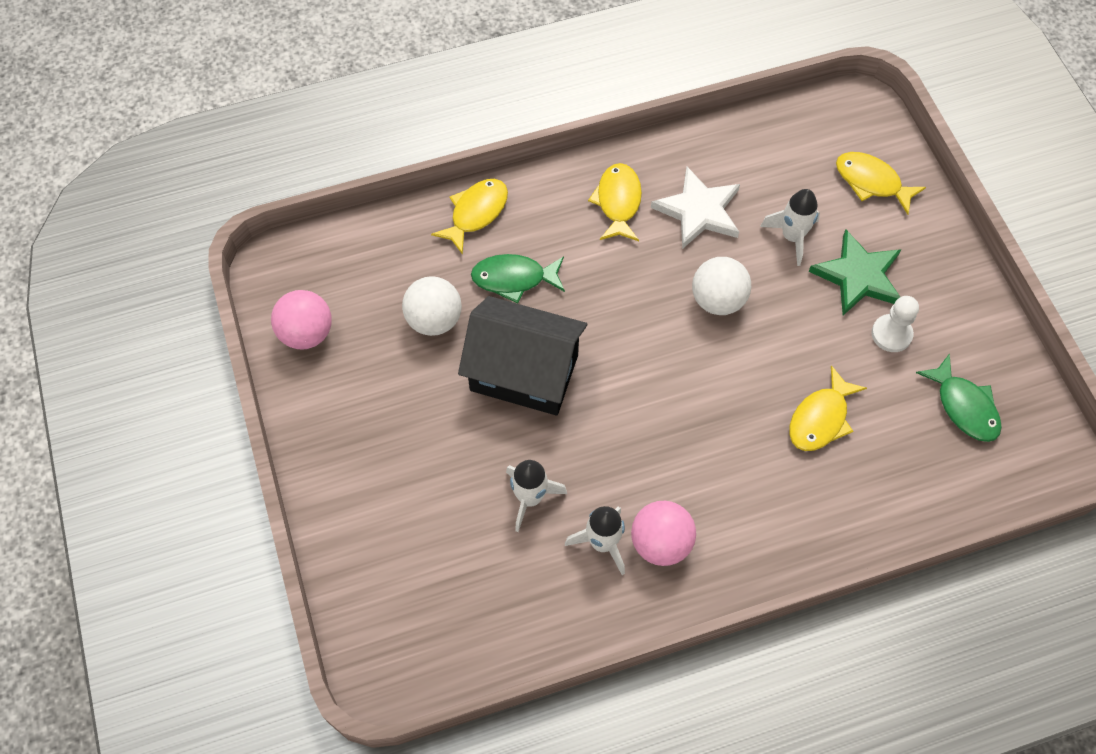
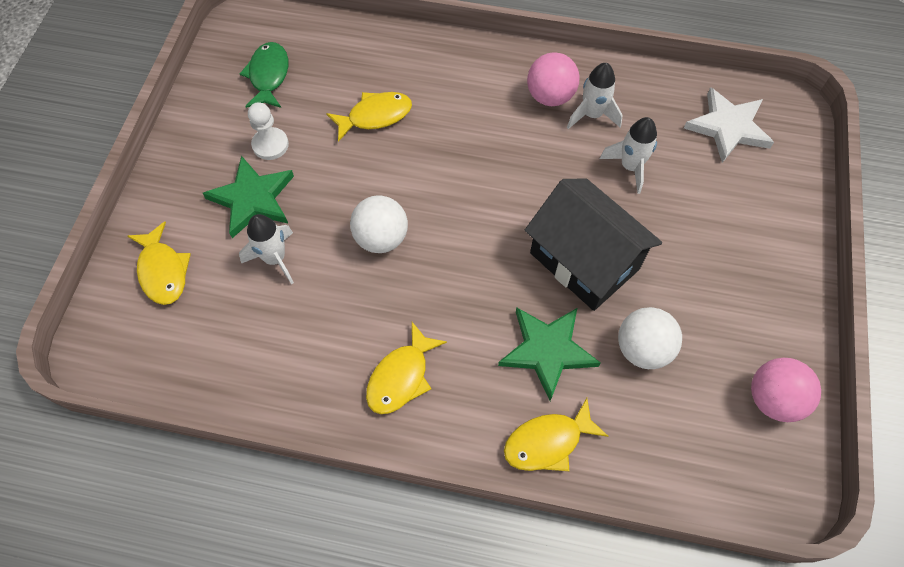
camera: 150 degrees left, 0 degrees up
green fish [471,254,565,303] -> green star [498,307,601,401]
white star [651,167,740,249] -> white star moved to [684,87,774,163]

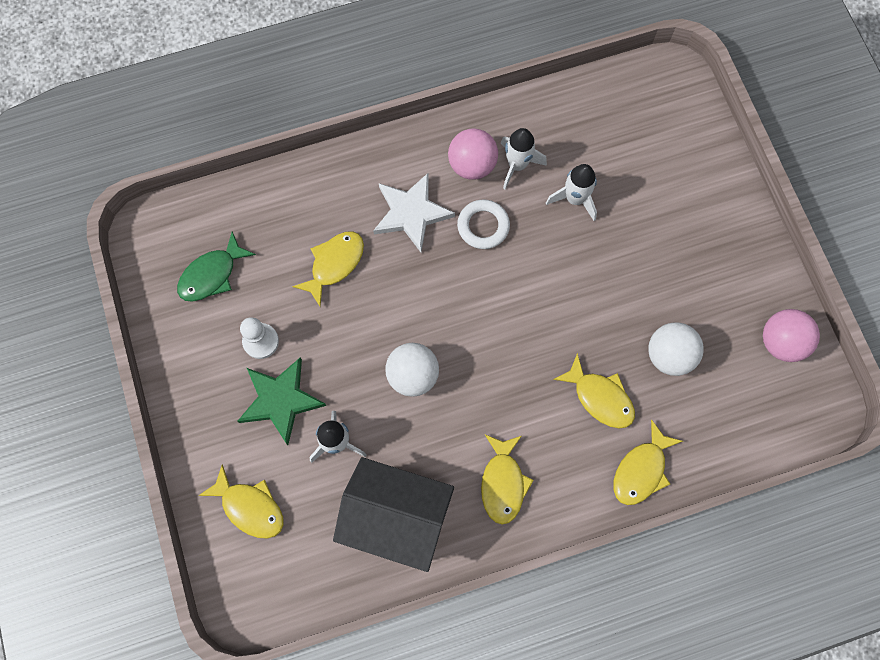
camera: 30 degrees left, 10 degrees up
green fish [240,42,288,108] -> green fish turned 105 degrees counterclockwise [177,231,256,302]
green star [498,307,601,401] -> yellow fish [553,353,635,428]
black house [525,178,662,311] -> black house moved to [333,457,454,572]
white star [684,87,774,163] -> white star moved to [373,173,455,252]
none -> white ring [457,199,510,249]

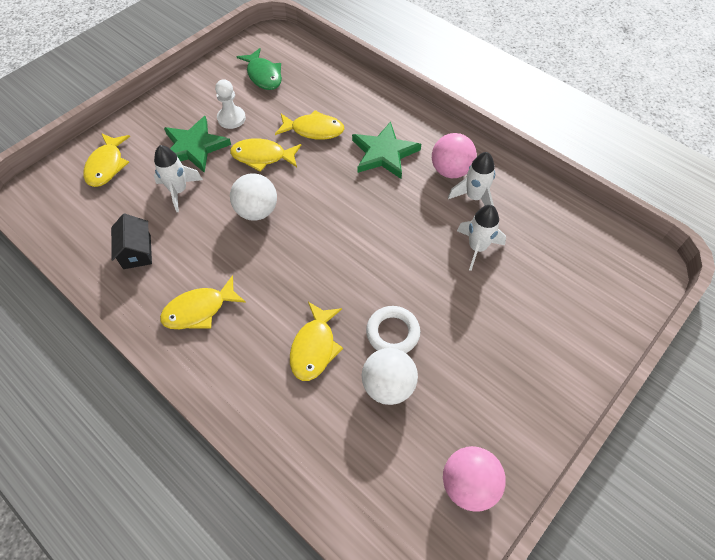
camera: 60 degrees right, 15 degrees down
green fish [177,231,256,302] -> green fish turned 135 degrees counterclockwise [237,48,282,90]
black house [333,457,454,572] -> black house [111,213,152,269], size x0.49
white star [373,173,455,252] -> green star [352,121,421,179]
white ring [457,199,510,249] -> white ring moved to [366,306,420,353]
yellow fish [613,420,683,505] -> yellow fish moved to [230,138,301,172]

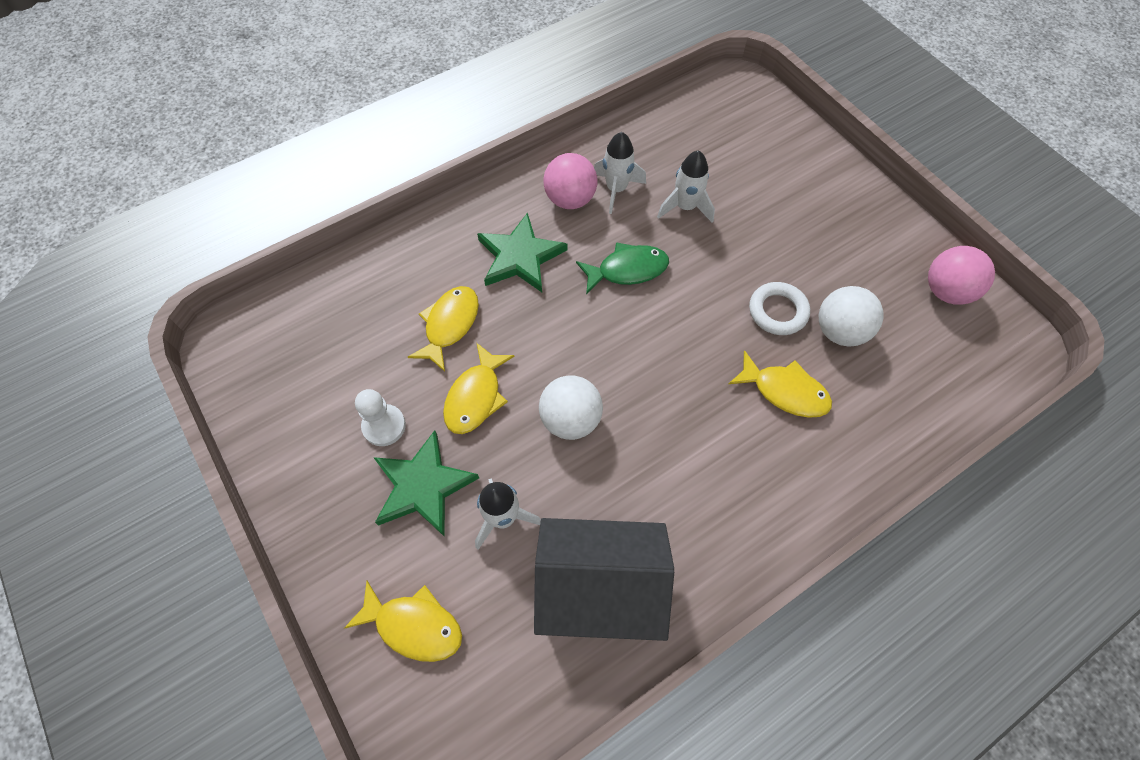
camera: 75 degrees left, 5 degrees up
black house [111,213,152,269] -> black house [534,518,674,641], size x2.03
yellow fish [160,275,246,329] -> none
green fish [237,48,282,90] -> green fish moved to [576,242,669,294]

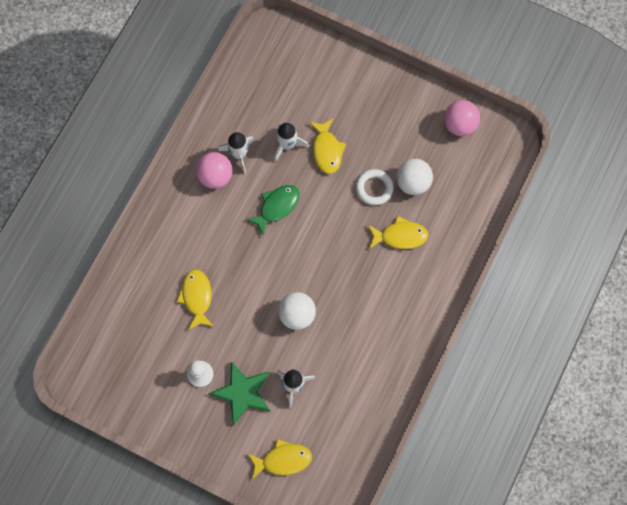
camera: 30 degrees left, 10 degrees up
yellow fish [443,343,515,434] -> yellow fish moved to [309,118,346,174]
green star [477,212,567,292] -> none
black house [534,518,674,641] -> none

